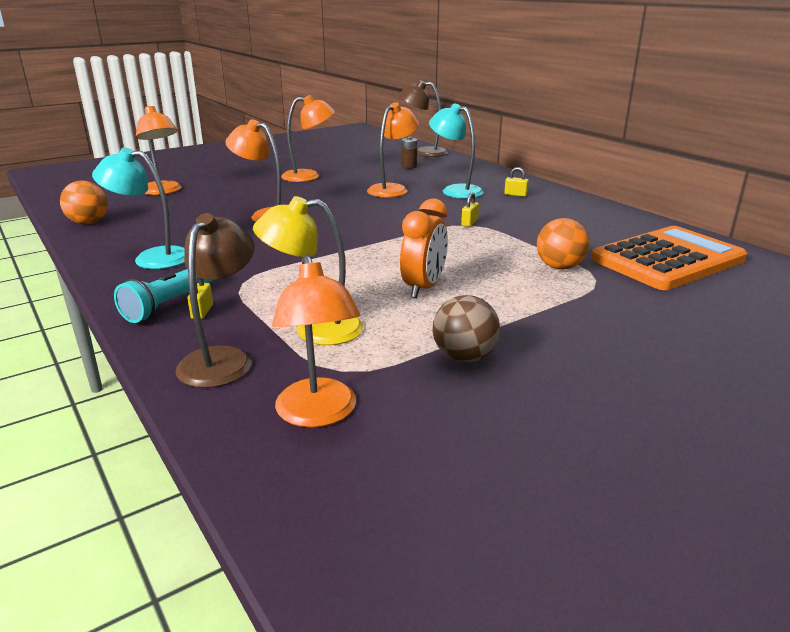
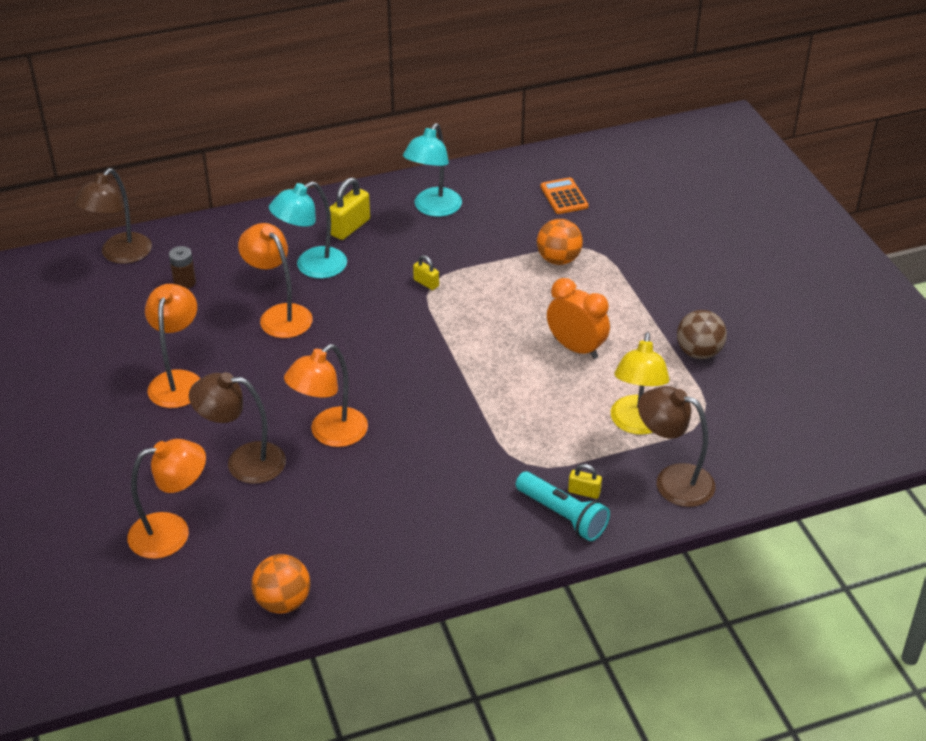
camera: 75 degrees left, 15 degrees up
turquoise lamp [92,147,185,269] -> turquoise lamp moved to [403,123,462,217]
orange lamp [272,255,361,427] -> none
yellow padlock [504,167,529,197] -> yellow padlock [329,177,370,240], size x1.77
orange calculator [591,226,748,290] -> orange calculator [540,177,589,214], size x0.43
none -> brown lamp [189,372,286,484]

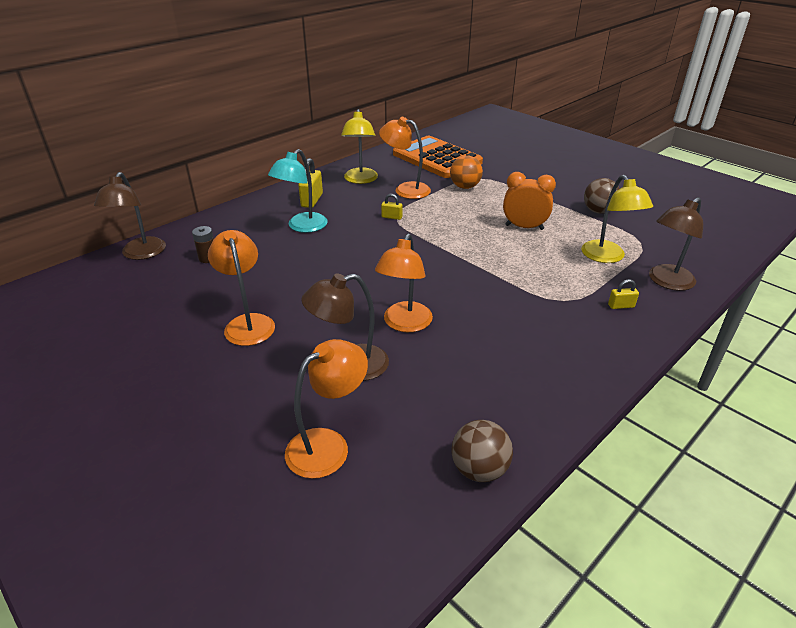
camera: 25 degrees left, 5 degrees down
orange lamp [238,223,313,338] -> orange lamp moved to [379,117,431,199]
orange ball [251,554,310,614] -> brown ball [452,420,513,482]
turquoise lamp [403,123,462,217] -> yellow lamp [341,109,378,184]
turquoise flashlight [516,472,610,541] -> none
orange calculator [540,177,589,214] -> orange calculator [393,136,483,178], size x2.32
brown lamp [638,386,715,507] -> brown lamp turned 45 degrees counterclockwise [649,197,703,291]

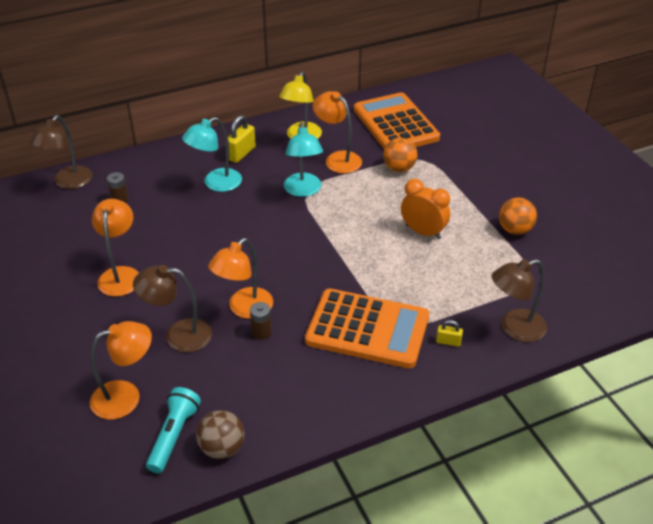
camera: 20 degrees right, 5 degrees up
yellow padlock [381,194,403,220] -> turquoise lamp [284,122,323,197]
yellow lamp [581,175,653,263] -> none
brown ball [584,178,620,214] -> orange ball [499,198,537,235]
none -> turquoise flashlight [146,387,201,473]
none -> brown battery [250,302,272,340]
none -> orange calculator [305,289,429,368]

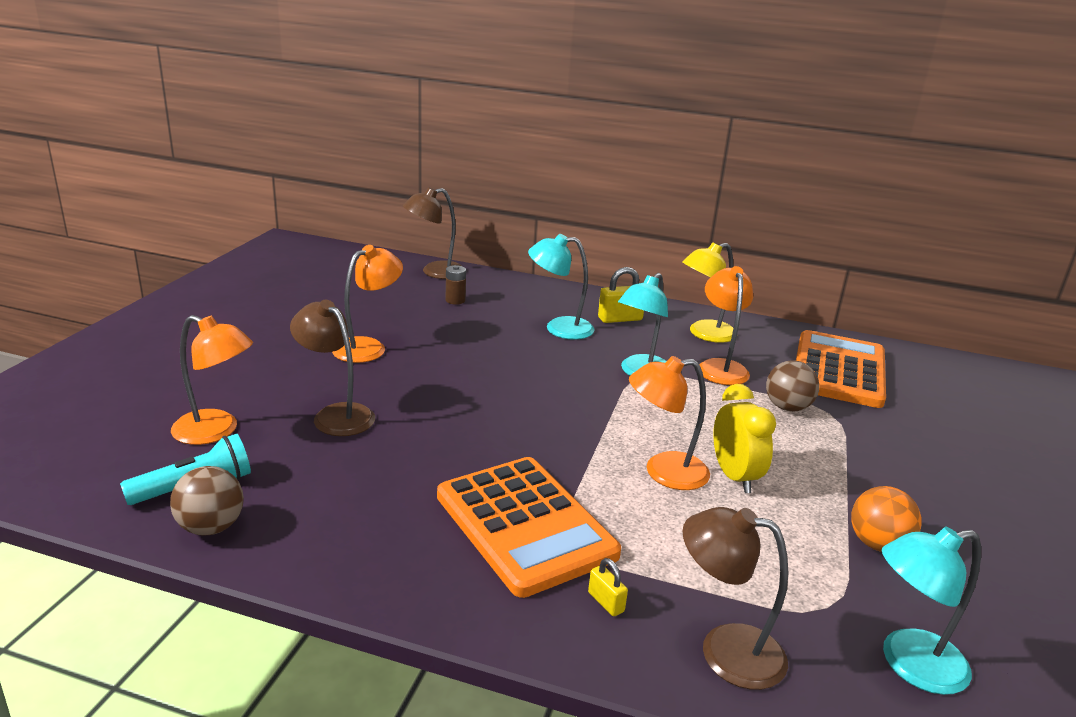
camera: 40 degrees right, 15 degrees down
orange lamp [208,238,273,319] -> orange lamp moved to [629,356,710,490]
brown battery [250,302,272,340] -> none
orange ball [383,138,417,172] -> brown ball [766,360,819,412]
orange clock [401,179,450,239] -> yellow clock [713,384,776,493]
none -> turquoise lamp [882,527,981,695]

